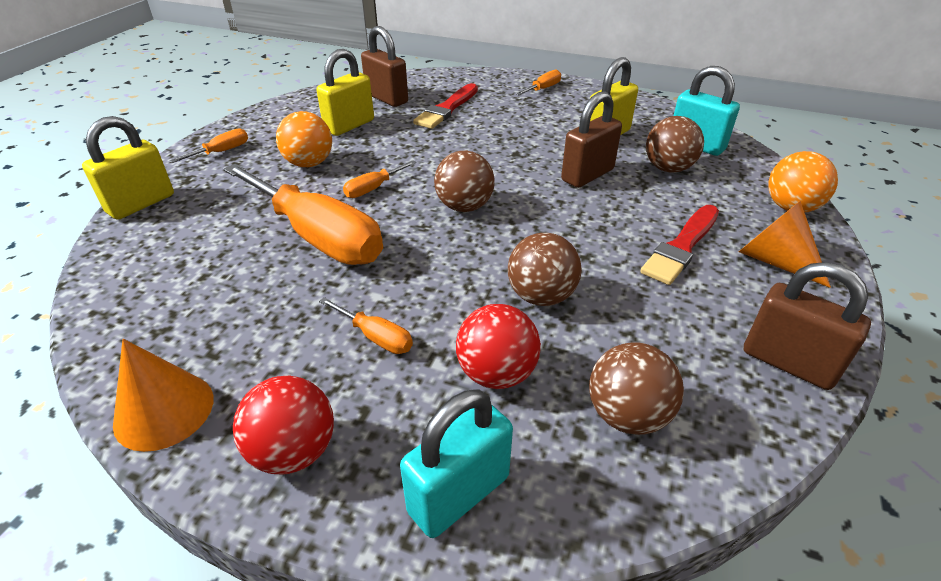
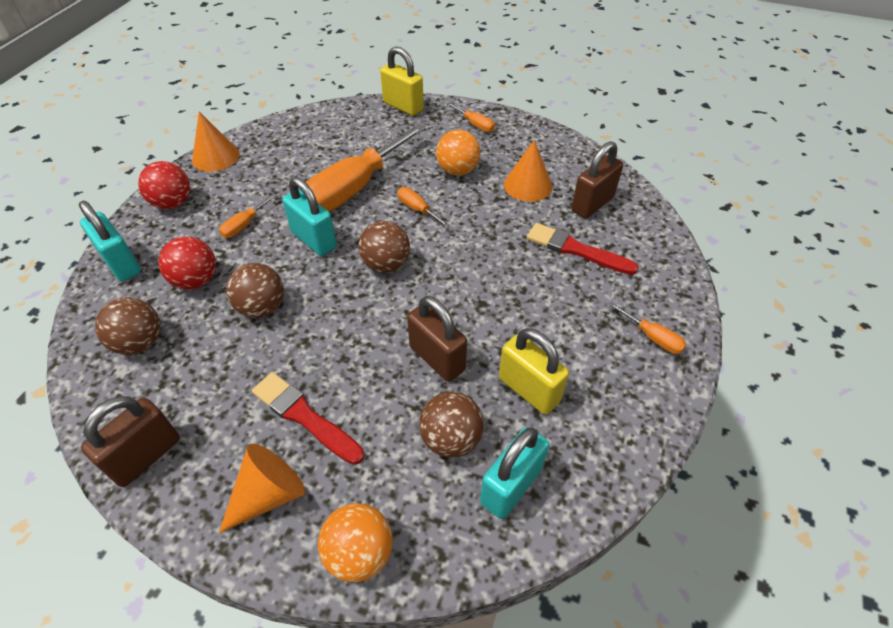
camera: 90 degrees right, 10 degrees up
yellow padlock [316,49,374,136] -> orange cone [504,140,552,202]
none -> turquoise padlock [282,177,337,256]

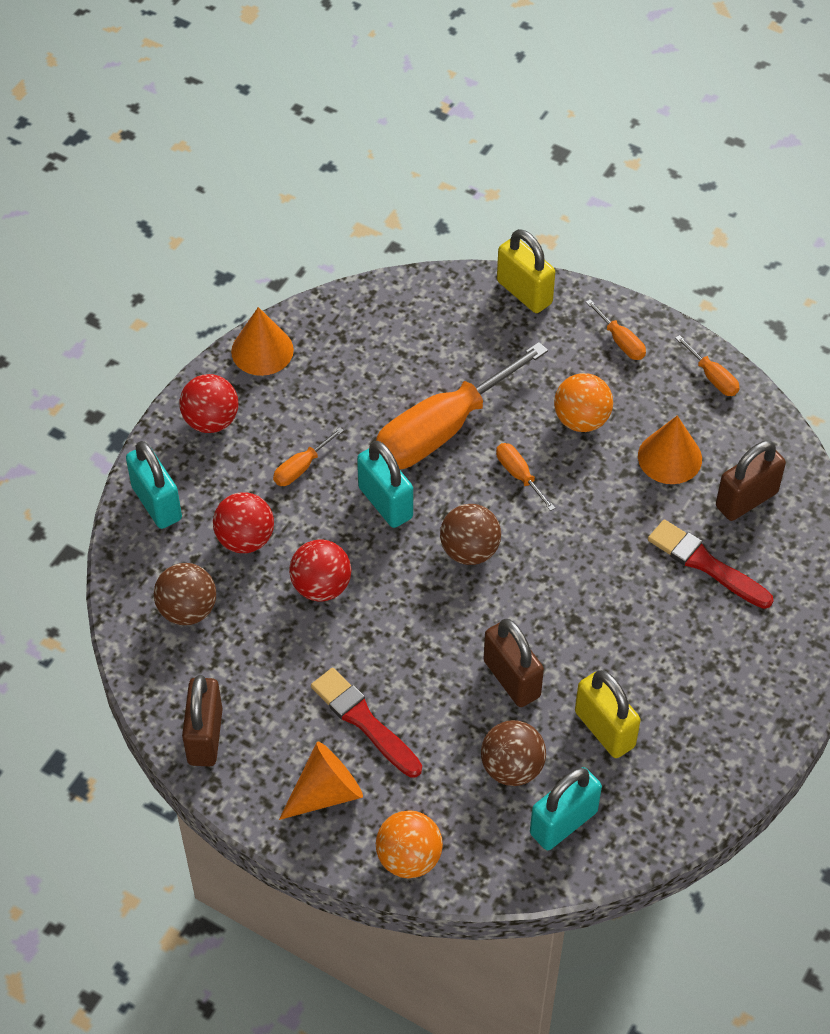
camera: 10 degrees right, 5 degrees up
brown padlock [81,396,180,487] -> brown padlock turned 45 degrees counterclockwise [182,675,223,767]
brown ball [226,263,284,318] -> red ball [289,539,351,602]
orange screwdriver [608,302,686,354] -> orange screwdriver moved to [675,335,740,396]

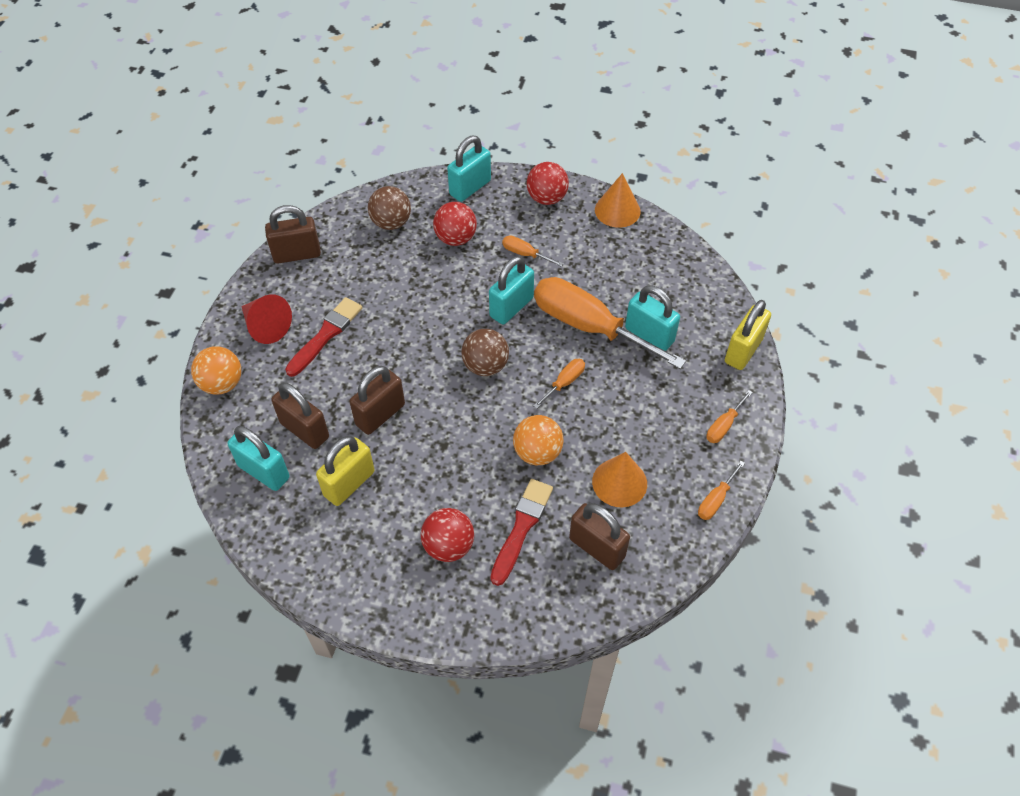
camera: 75 degrees right, 0 degrees up
orange cone [279,741,363,820] -> red cone [241,294,292,344]
red ball [289,539,351,602] -> red ball moved to [421,508,474,562]
brown ball [481,720,546,786] -> brown padlock [271,383,329,449]
orange ball [554,373,613,432] -> orange ball moved to [513,415,564,465]
none -> turquoise padlock [625,285,680,351]

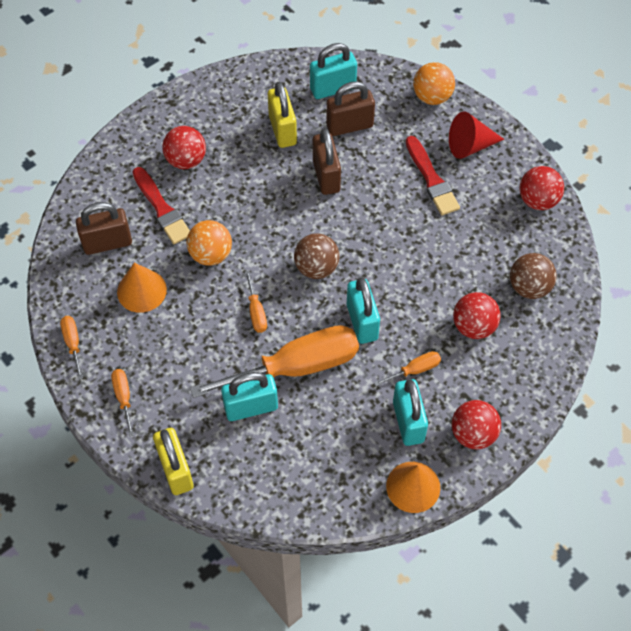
camera: 125 degrees right, 5 degrees up
brown padlock [265,205,321,263] -> red ball [520,166,564,210]
turquoise padlock [447,136,491,202] -> turquoise padlock moved to [393,379,428,446]

